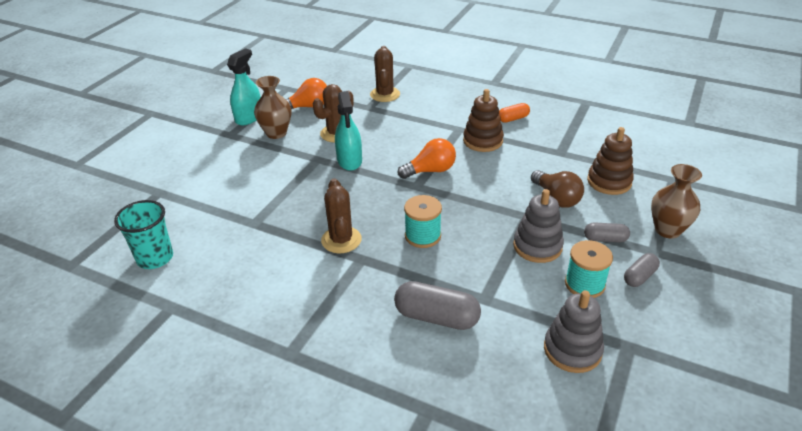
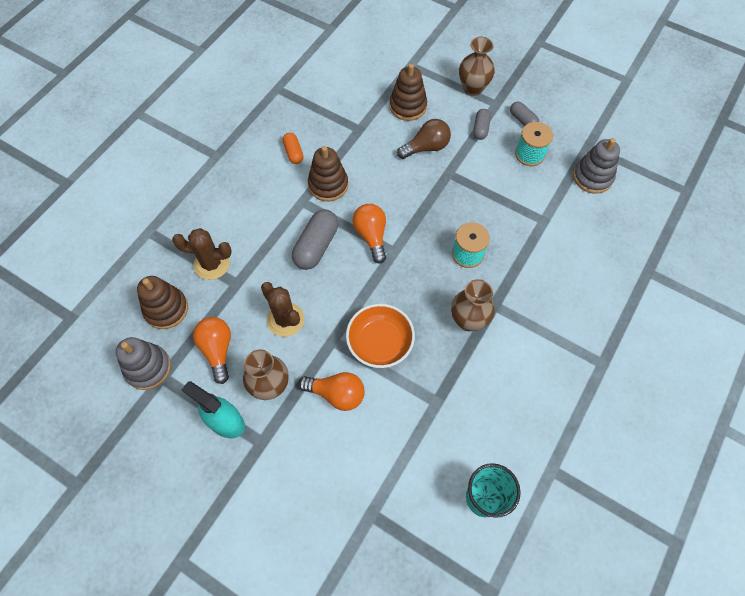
camera: 85 degrees left, 25 degrees up
brown cactus [321,178,362,253] -> brown vase [451,279,495,331]
turquoise spray bottle [335,91,362,171] -> none
grey capsule [394,281,481,330] -> grey capsule moved to [292,209,338,270]
grey stacking toy [513,189,564,263] -> grey stacking toy moved to [116,337,171,390]
none -> brown stacking toy [137,276,188,329]
none -> orange light bulb [299,372,365,411]
none -> orange bowl [346,304,415,368]

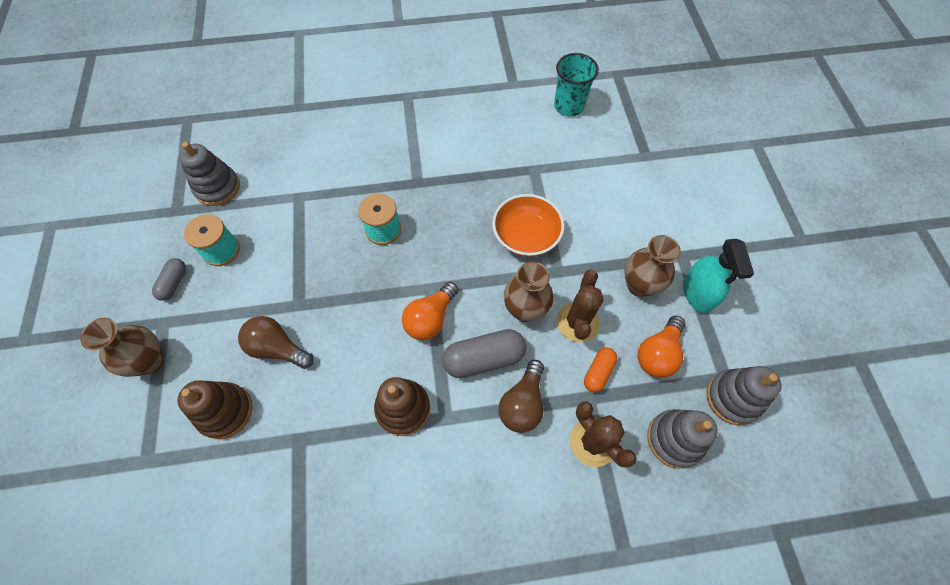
camera: 130 degrees left, 0 degrees up
brown stacking toy [137,276,188,329] -> grey stacking toy [647,409,718,469]
orange capsule [283,133,304,164] -> orange capsule moved to [584,348,617,392]
orange light bulb [299,372,365,411] -> none
brown vase [451,279,495,331] -> brown vase moved to [504,262,553,322]
grey capsule [473,109,491,140] -> none
none -> brown light bulb [499,360,544,433]

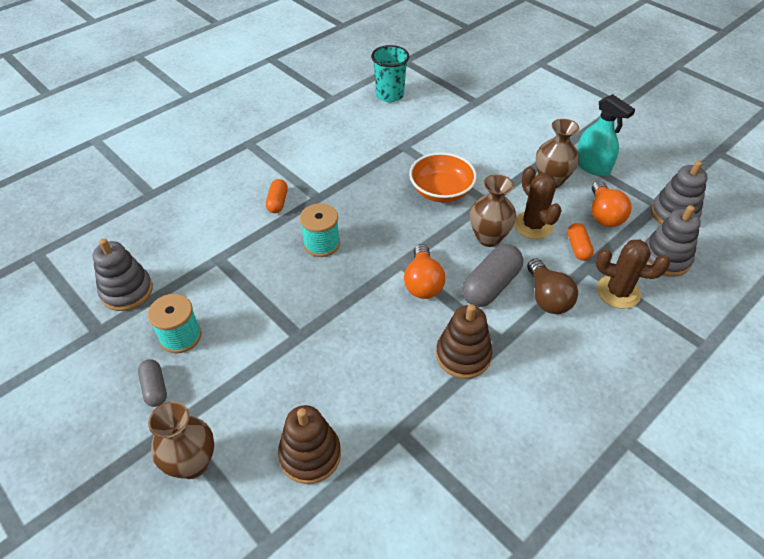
camera: 35 degrees left, 15 degrees down
brown light bulb [238,316,313,369] -> none
none -> orange capsule [266,179,288,213]

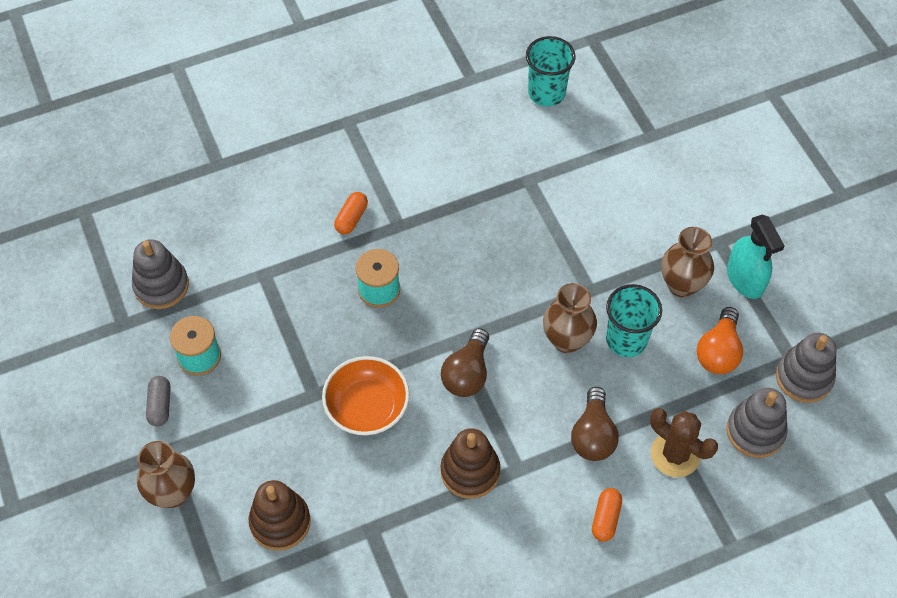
camera: 20 degrees right, 10 degrees up
orange light bulb [404,244,445,299] -> brown light bulb [441,328,489,397]
orange bowl [409,152,477,202] -> orange bowl moved to [322,356,410,435]
grey capsule [462,244,523,307] -> none
brown cactus [514,166,562,239] -> turquoise cup [606,284,662,357]
orange capsule [567,223,594,261] -> orange capsule moved to [592,488,622,542]

